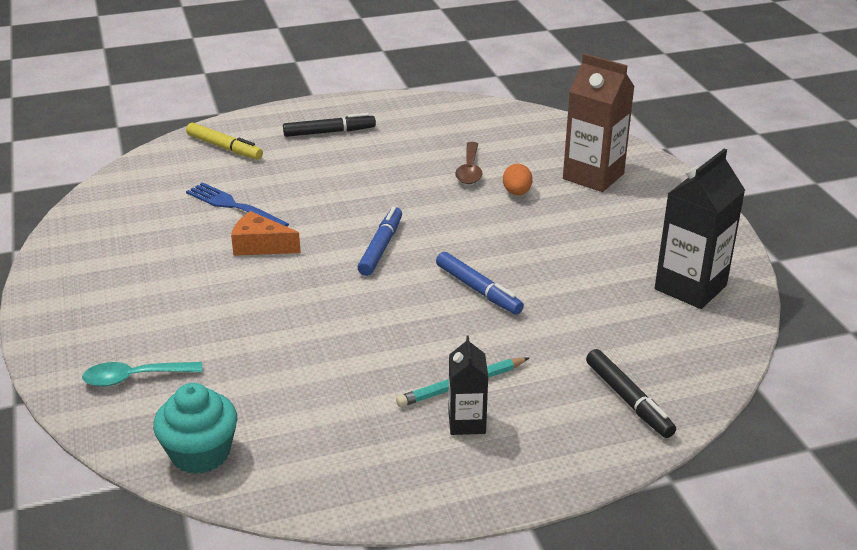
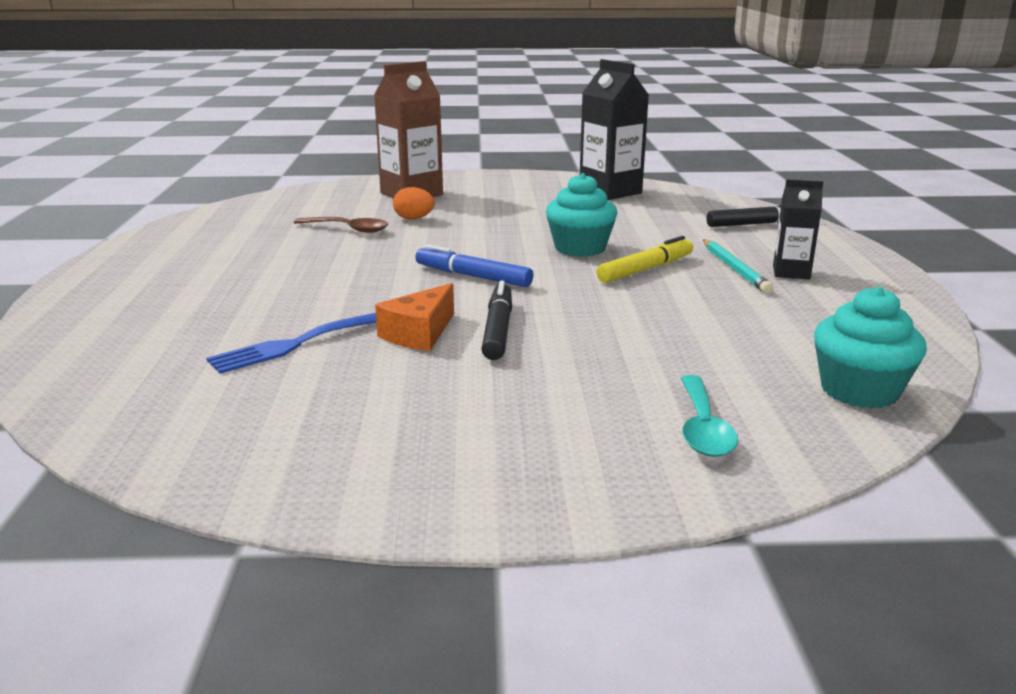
camera: 75 degrees left, 10 degrees down
yellow marker [186,123,263,160] -> yellow marker moved to [596,236,693,283]
black marker [283,113,376,137] -> black marker moved to [481,281,512,360]
blue marker [436,252,524,315] -> turquoise cupcake [546,173,617,257]

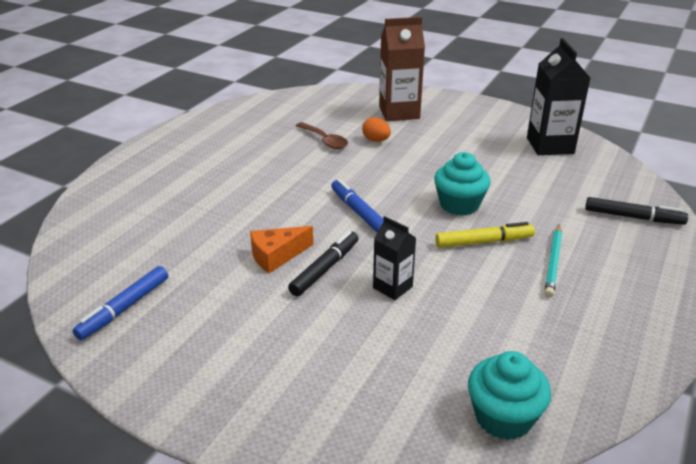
camera: 30 degrees right, 10 degrees up
blue fork [206,313,376,374] -> none
turquoise spoon [681,375,738,457] -> none
black carton [773,179,823,280] -> black carton moved to [373,216,416,300]
none -> blue marker [73,266,168,340]

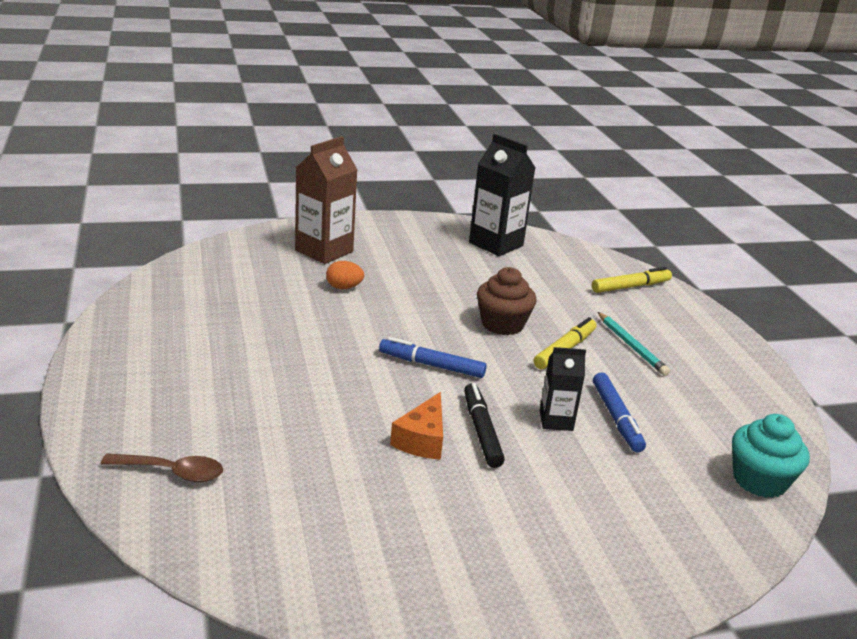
camera: 45 degrees left, 5 degrees down
blue marker [73,266,168,340] -> blue marker moved to [593,372,646,452]
brown spoon [296,122,348,149] -> brown spoon moved to [101,454,223,482]
turquoise cupcake [434,152,491,216] -> brown cupcake [477,267,537,335]
black marker [585,197,688,225] -> yellow marker [592,267,672,293]

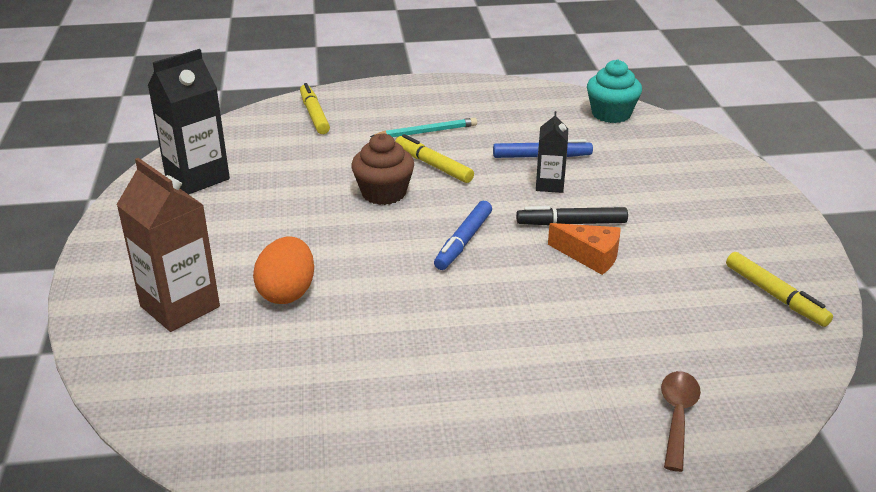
camera: 80 degrees left, 5 degrees up
orange egg [326,261,364,289] -> orange egg [253,236,314,304], size x1.60
none -> yellow marker [726,252,833,327]

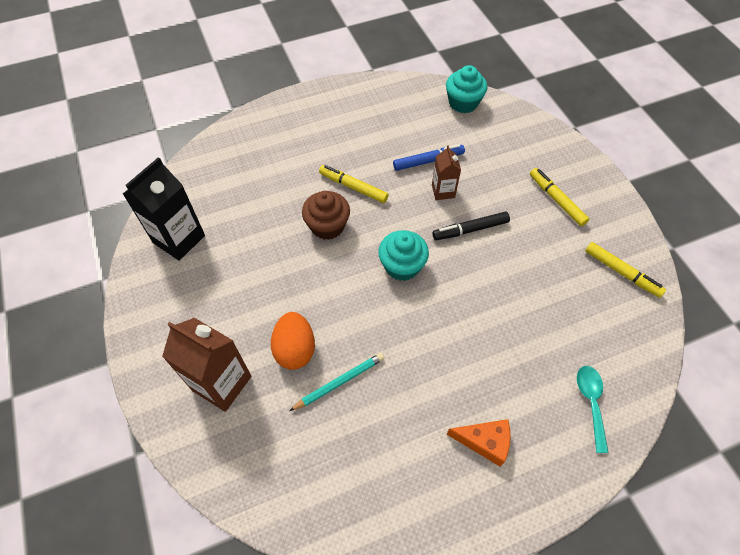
camera: 15 degrees left, 25 degrees up
yellow marker [300,83,330,134] -> yellow marker moved to [530,168,589,226]
turquoise pencil [370,118,477,137] -> turquoise pencil moved to [289,353,385,411]
blue marker [434,201,492,270] -> turquoise cupcake [378,230,429,281]
black carton [536,111,568,193] -> brown carton [432,145,461,200]
orange cheese [548,223,620,275] -> orange cheese moved to [447,419,511,466]
brown spoon [661,371,701,472] -> turquoise spoon [577,366,609,453]

